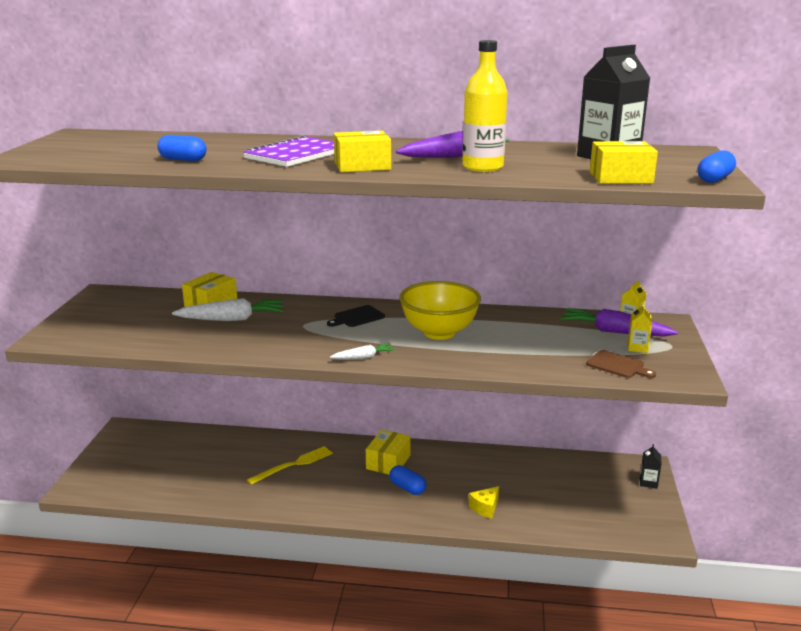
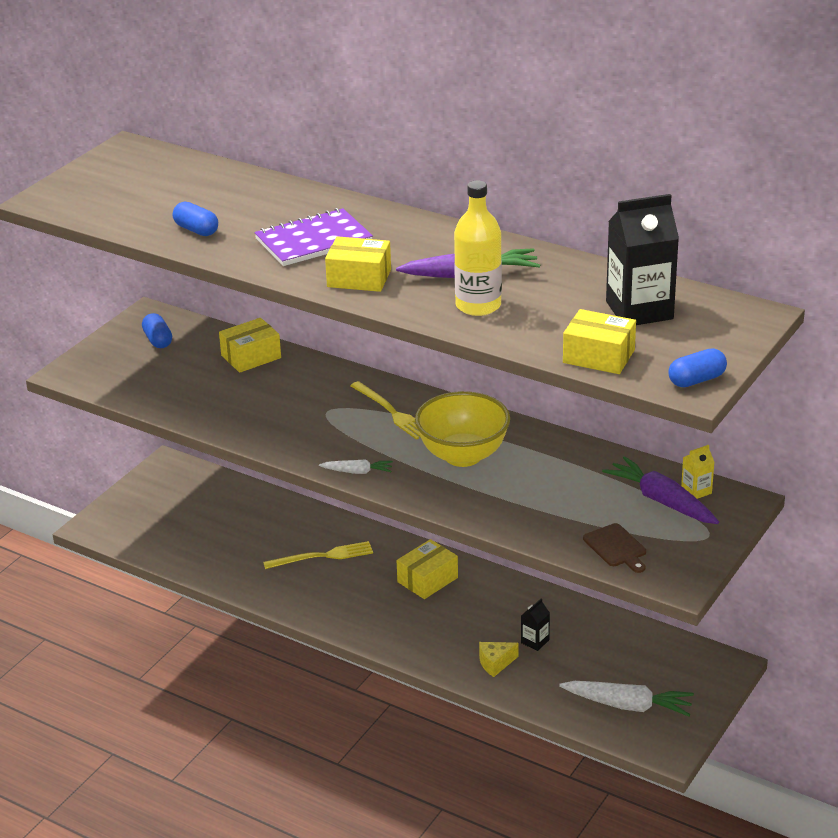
camera: 25 degrees right, 10 degrees up
white carrot [172,298,284,321] -> white carrot moved to [559,681,694,717]
black cutting board [327,305,385,327] -> yellow fork [350,381,421,440]
blue capsule [389,465,426,495] -> blue capsule moved to [142,313,172,348]
yellow carton [628,303,652,353] -> none
black carton [640,444,662,489] -> black carton moved to [521,598,550,651]

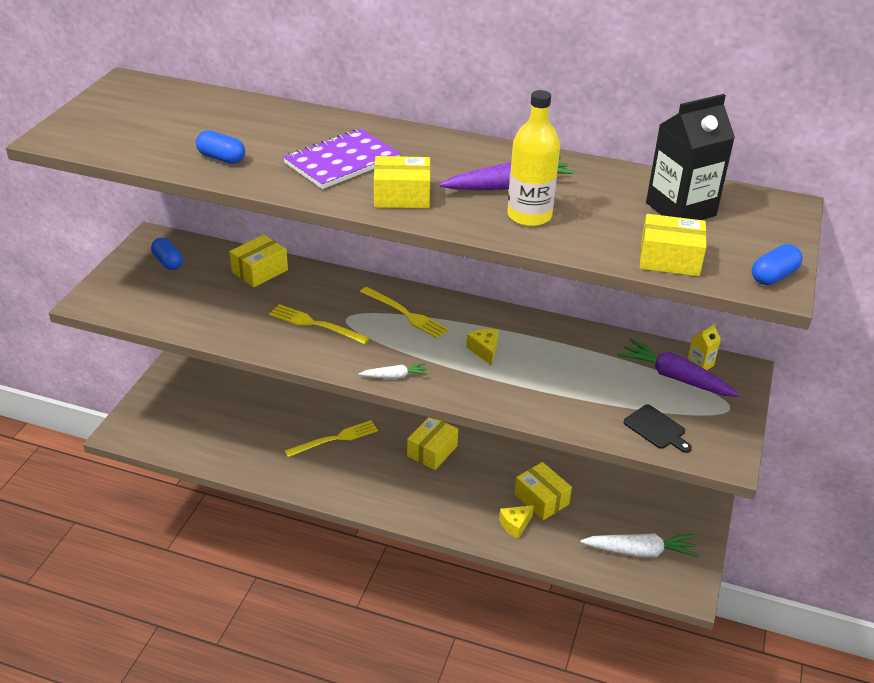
camera: 15 degrees left, 5 degrees up
yellow bowl [415,391,510,467] -> yellow cheese [466,329,499,366]
black carton [521,598,550,651] -> yellow box [515,462,572,520]
brown cutting board [583,523,646,573] -> black cutting board [624,405,692,453]
none -> yellow fork [269,304,369,344]

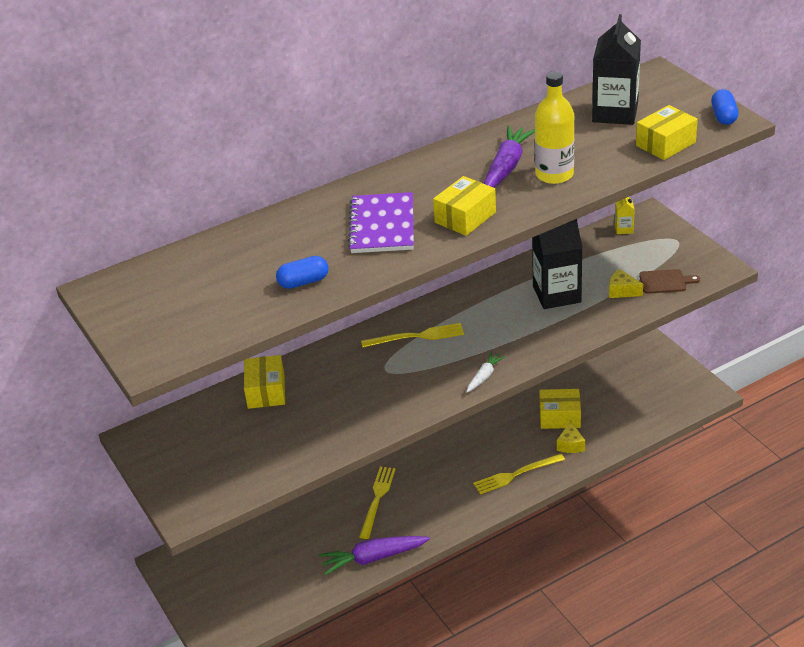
camera: 45 degrees left, 0 degrees up
blue capsule [151,238,183,270] -> none
yellow fork [269,304,369,344] -> yellow fork moved to [473,454,565,494]
yellow box [407,417,458,470] -> none
yellow cheese [466,329,499,366] -> yellow cheese moved to [609,269,643,298]
white carrot [580,533,699,558] -> none
purple carrot [618,339,740,397] -> purple carrot moved to [319,536,430,575]
black cutting board [624,405,692,453] -> brown cutting board [639,269,700,294]
none -> black carton [532,219,583,309]

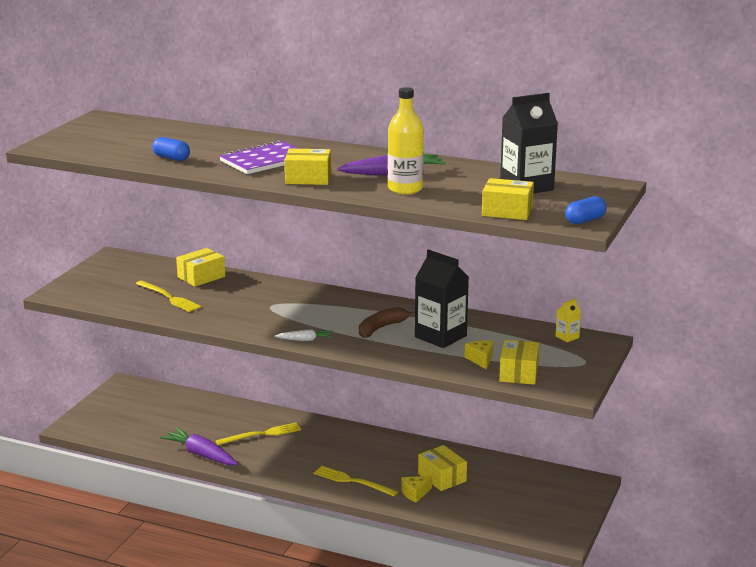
camera: 50 degrees right, 15 degrees down
yellow fork [361,323,464,348] -> yellow fork moved to [136,280,201,312]
brown cutting board [639,269,700,294] -> yellow box [499,340,539,385]
none -> brown banana [359,307,415,338]

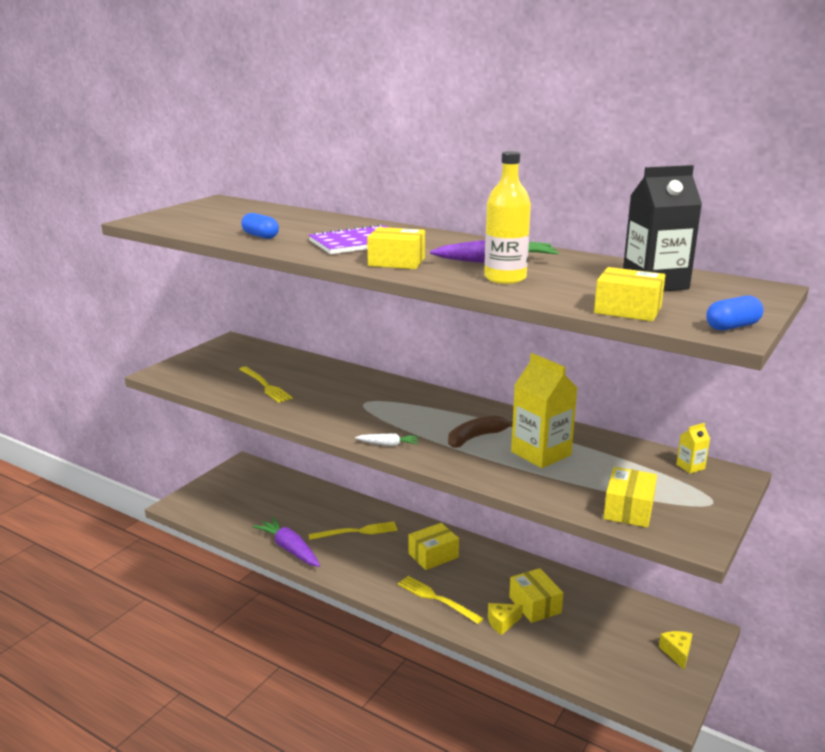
camera: 10 degrees right, 0 degrees up
yellow box [176,248,225,287] -> yellow box moved to [409,523,459,570]
black carton [415,249,469,348] -> yellow carton [511,353,577,468]
yellow cheese [465,341,494,370] -> yellow cheese moved to [659,631,692,669]

